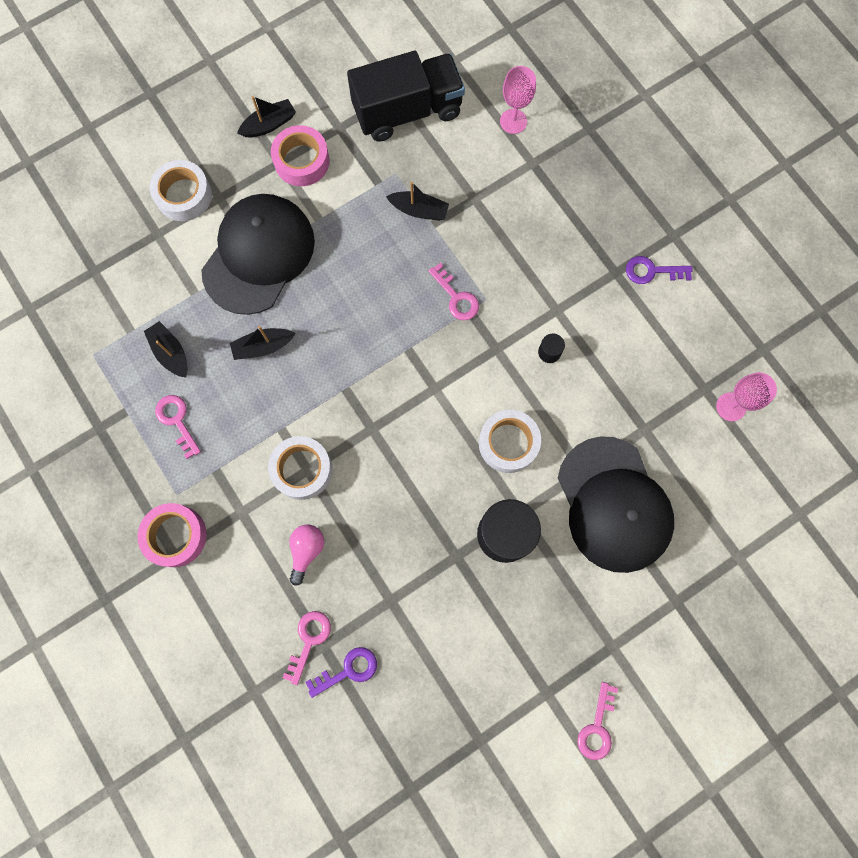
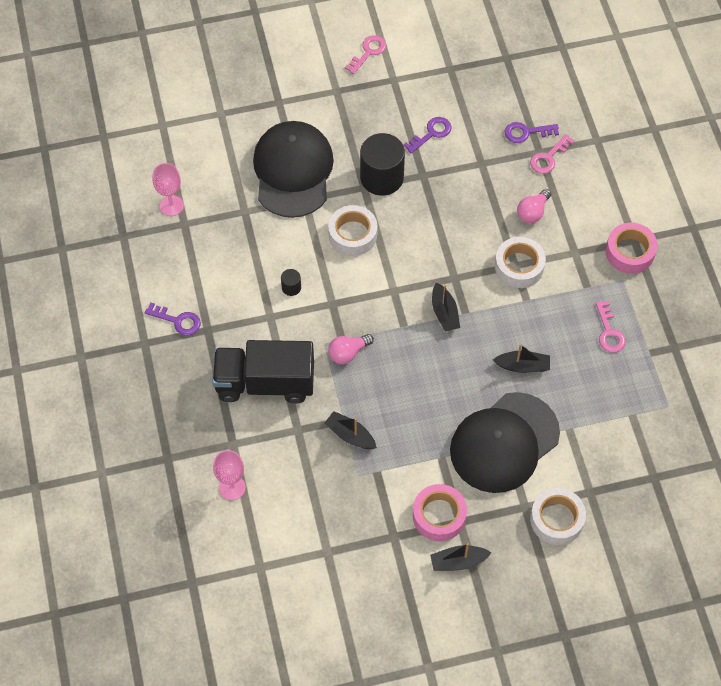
camera: 160 degrees left, 15 degrees down
black boat [144,321,188,378] -> black boat moved to [432,282,460,332]
black truck [347,51,465,142] -> black truck moved to [212,340,314,404]
pink key [428,263,479,320] -> pink light bulb [328,334,374,364]
none -> purple key [403,117,452,154]

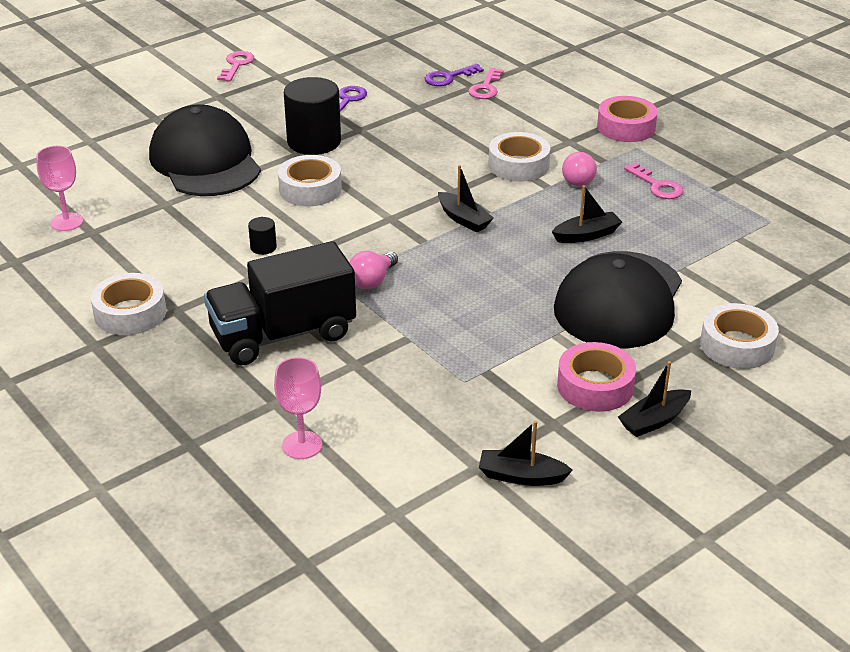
camera: 25 degrees left, 25 degrees down
purple key [145,303,201,335] -> white tape [91,273,166,335]
black boat [324,411,377,449] -> black boat moved to [479,421,573,486]
pink light bulb [517,189,551,223] -> pink light bulb moved to [562,152,597,186]

